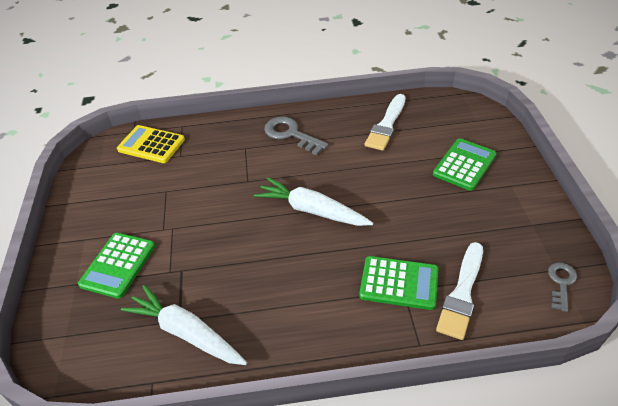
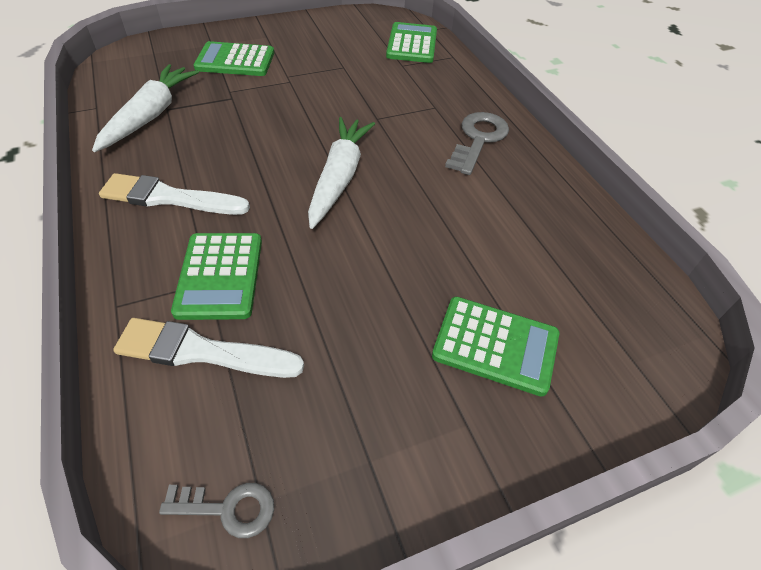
camera: 70 degrees right, 5 degrees up
yellow calculator [117,125,185,163] -> green calculator [386,22,437,63]
white brush [365,94,406,151] -> white brush moved to [99,173,250,215]

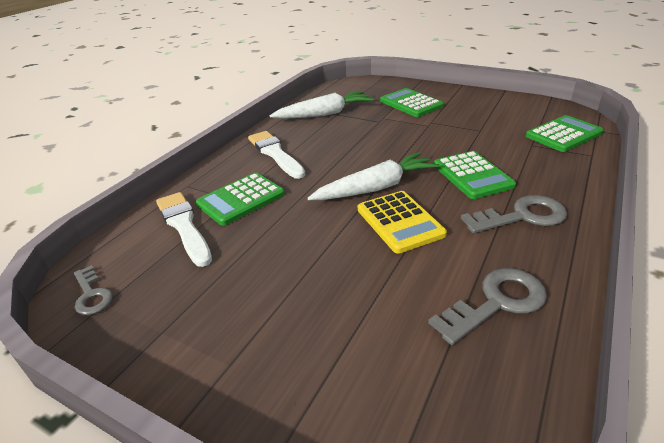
camera: 55 degrees right, 15 degrees down
green calculator [432,297,559,396] -> green calculator moved to [434,151,516,199]
none -> yellow calculator [358,191,447,254]
none -> grey key [428,268,547,345]

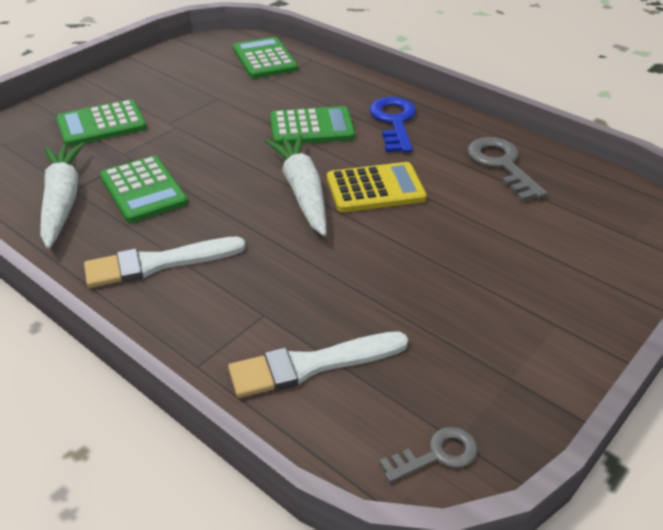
camera: 80 degrees left, 5 degrees up
green calculator [196,173,285,226] -> green calculator moved to [100,156,188,223]
grey key [461,195,567,233] -> blue key [369,97,416,153]

